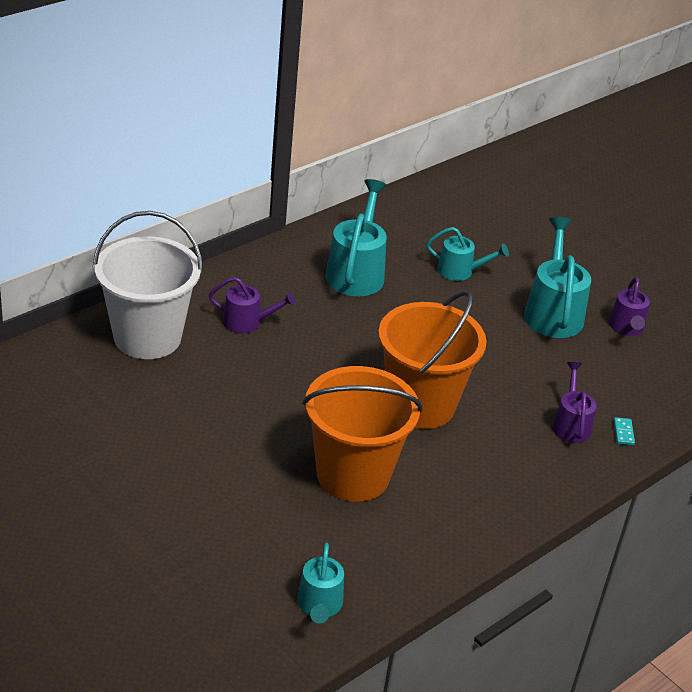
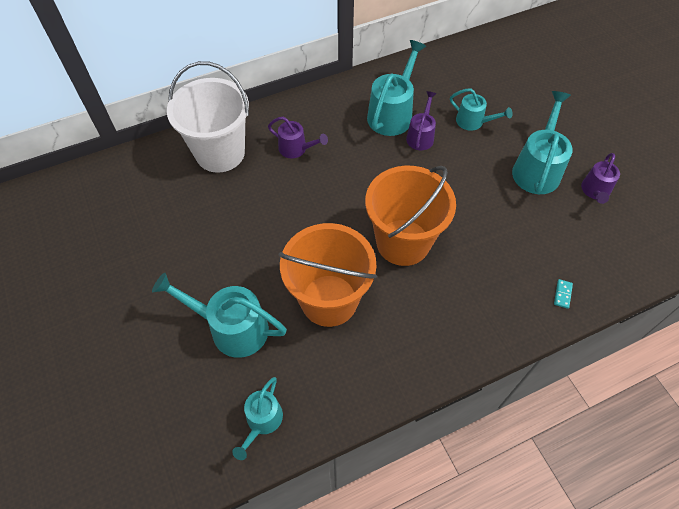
camera: 20 degrees right, 20 degrees up
purple watering can [552,362,597,443] -> purple watering can moved to [406,91,437,150]
none -> turquoise watering can [152,273,287,358]

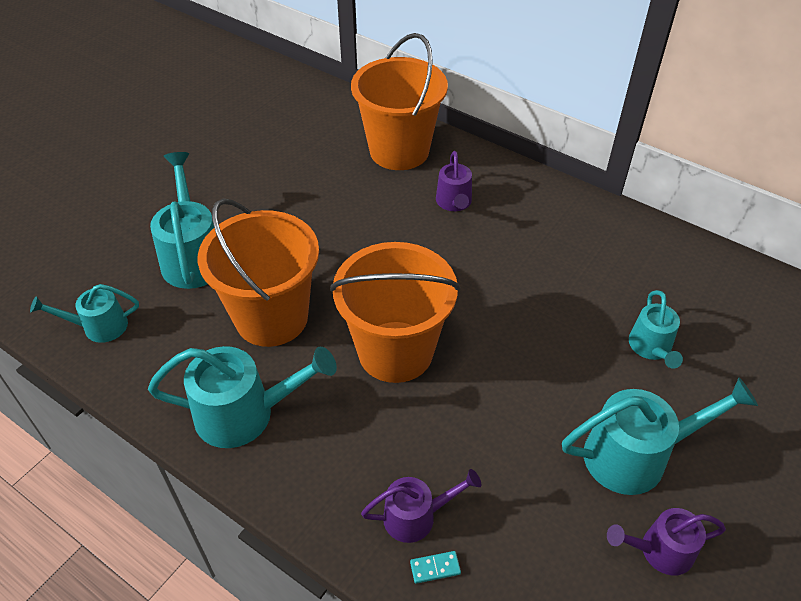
camera: 60 degrees right, 10 degrees down
white bucket [167,61,249,173] -> orange bucket [351,33,448,170]
turquoise watering can [367,40,426,136] -> turquoise watering can moved to [148,346,337,448]
purple watering can [406,91,437,150] -> purple watering can moved to [361,469,481,543]

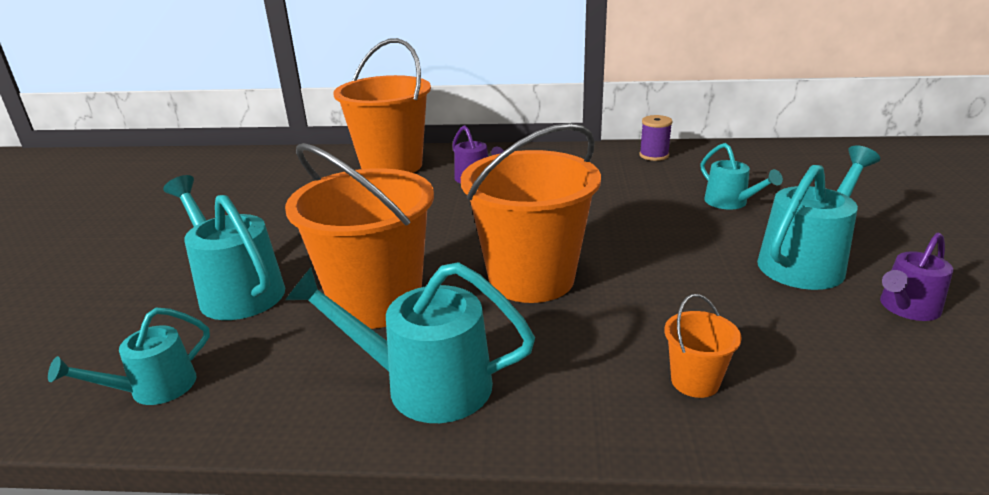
camera: 30 degrees left, 20 degrees down
turquoise watering can [148,346,337,448] -> turquoise watering can turned 135 degrees counterclockwise [285,262,535,423]
purple watering can [361,469,481,543] -> orange bucket [664,294,742,398]
turquoise domino [410,551,461,584] -> none
none -> purple spool [639,115,673,161]

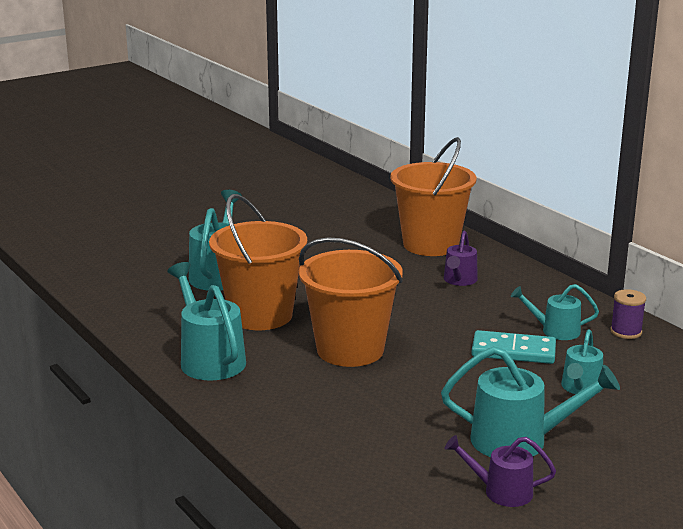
camera: 50 degrees right, 5 degrees down
turquoise watering can [48,308,210,405] -> turquoise watering can moved to [511,284,599,340]
orange bucket [664,294,742,398] -> none
none -> turquoise domino [472,330,556,364]

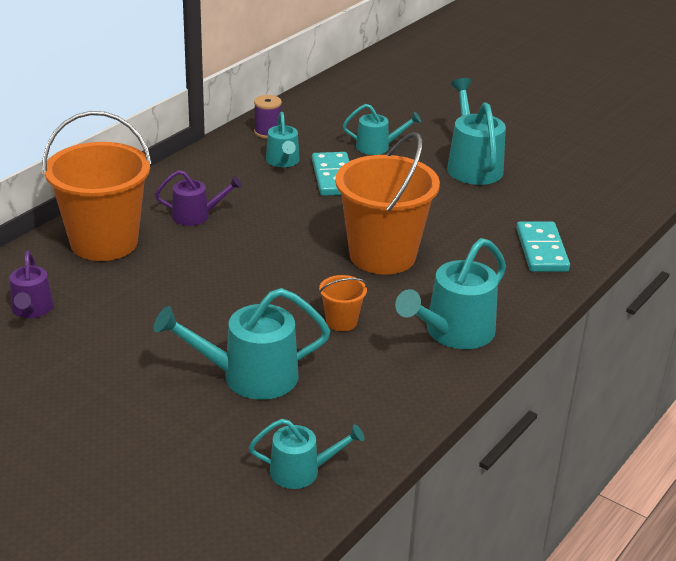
camera: 110 degrees left, 10 degrees up
orange bucket [209,194,307,330] -> orange bucket [319,275,368,331], size x0.43
purple watering can [444,435,556,507] -> purple watering can moved to [10,251,53,318]
none -> turquoise watering can [249,419,365,489]
none -> turquoise domino [516,221,570,272]

